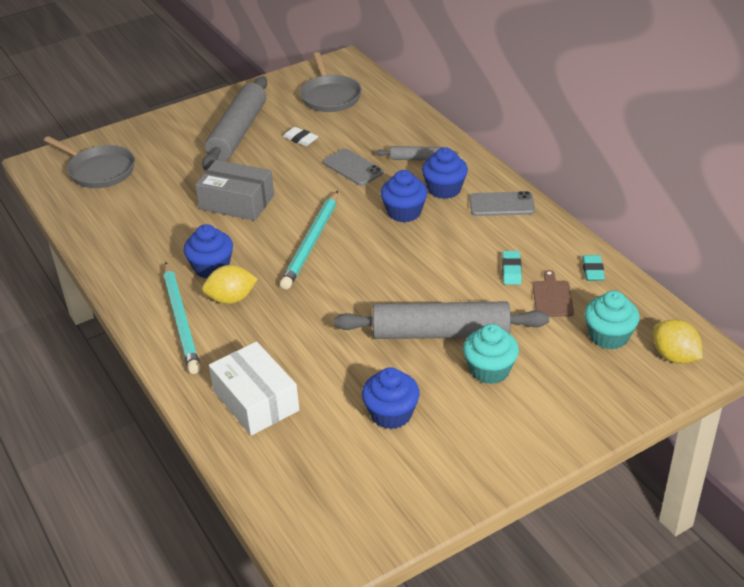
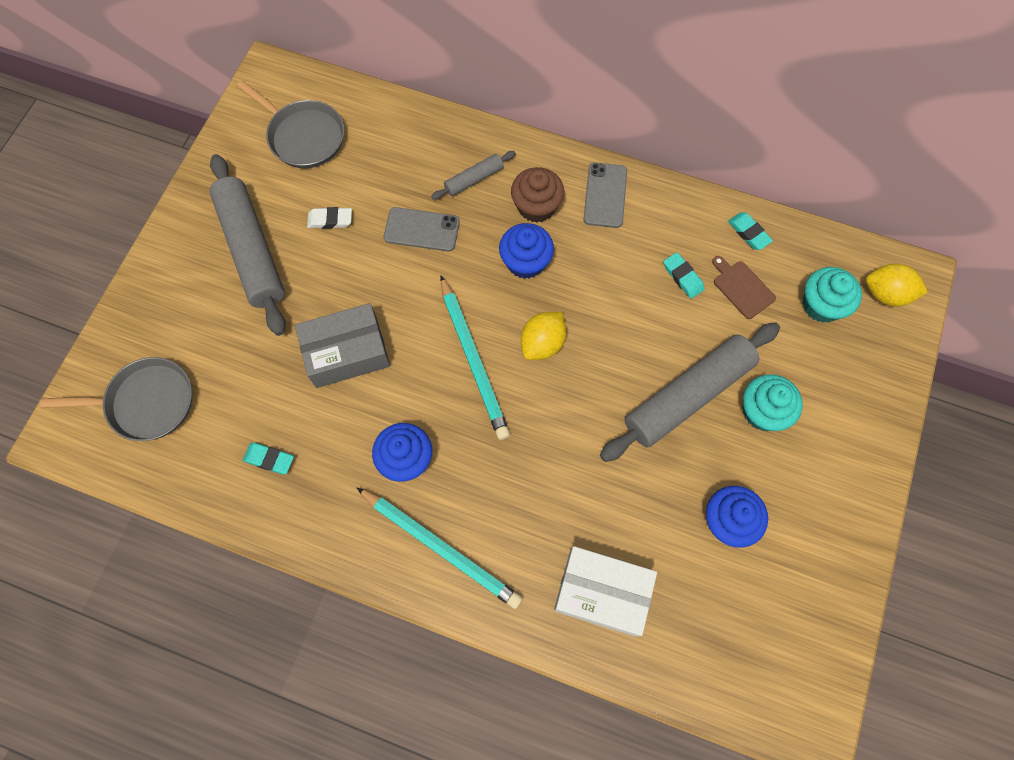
camera: 40 degrees left, 30 degrees up
yellow lemon [202,265,257,304] -> yellow lemon moved to [521,312,566,360]
blue cupcake [422,147,468,199] -> brown cupcake [511,167,564,223]
grey phone [469,191,535,216] -> grey phone turned 45 degrees counterclockwise [583,163,627,228]
none -> turquoise eraser [243,443,294,474]

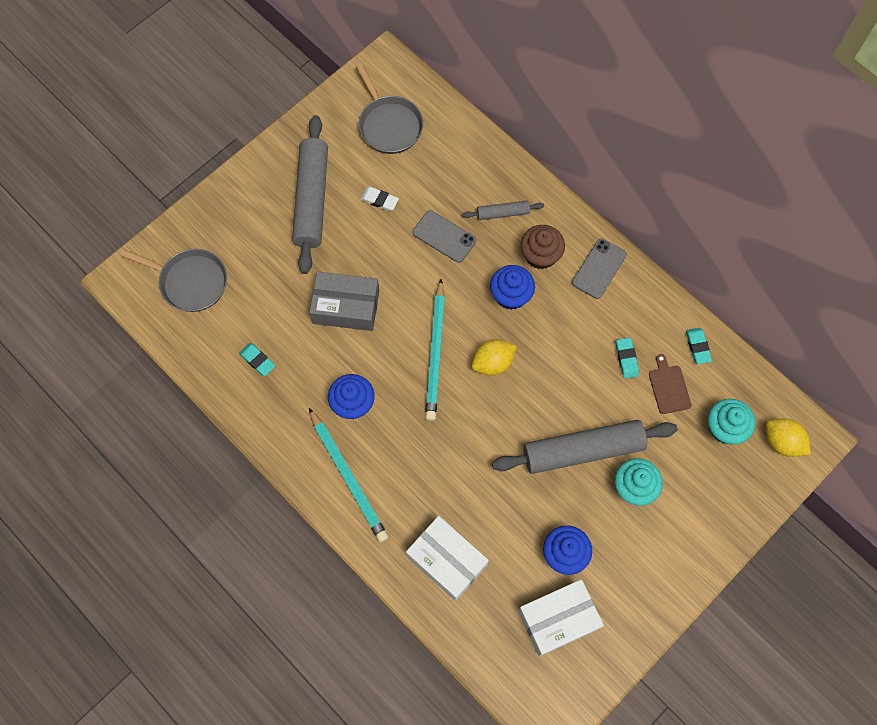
camera: 25 degrees right, 0 degrees up
none -> white box [518,579,604,657]

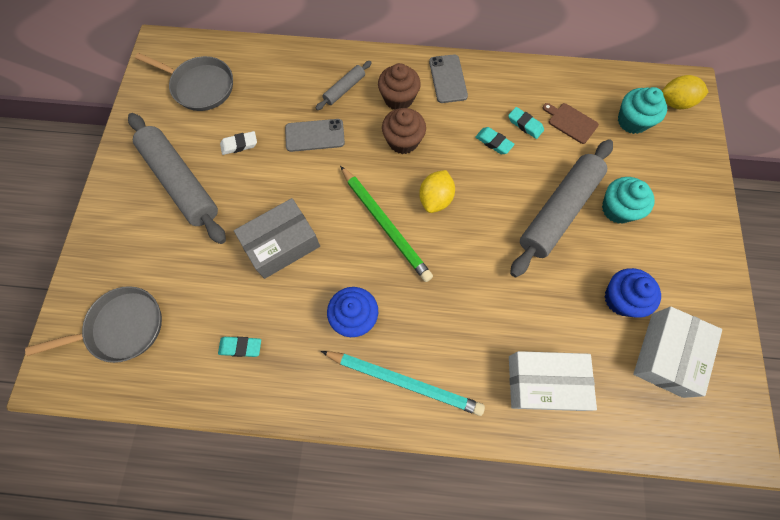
camera: 40 degrees left, 0 degrees up
turquoise pencil [425,279,445,421] -> green pencil [340,166,433,282]
blue cupcake [490,265,535,310] -> brown cupcake [382,108,426,154]
turquoise eraser [686,328,712,364] -> turquoise eraser moved to [475,127,515,154]

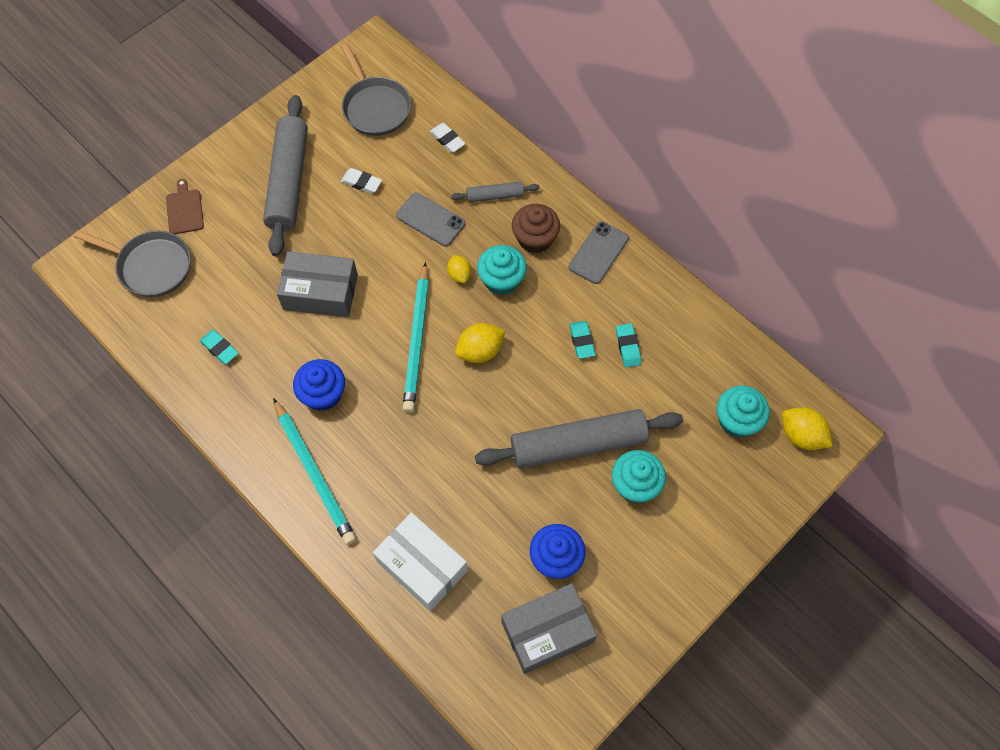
camera: 40 degrees right, 5 degrees down
green pencil [340,166,433,282] -> turquoise pencil [402,262,429,413]
brown cupcake [382,108,426,154] -> turquoise cupcake [477,245,527,295]
brown cutting board [543,103,599,144] -> brown cutting board moved to [166,179,204,234]
white box [633,307,722,398] -> grey box [501,583,597,674]
none -> white eraser [429,123,465,153]
none -> yellow lemon [447,255,471,283]

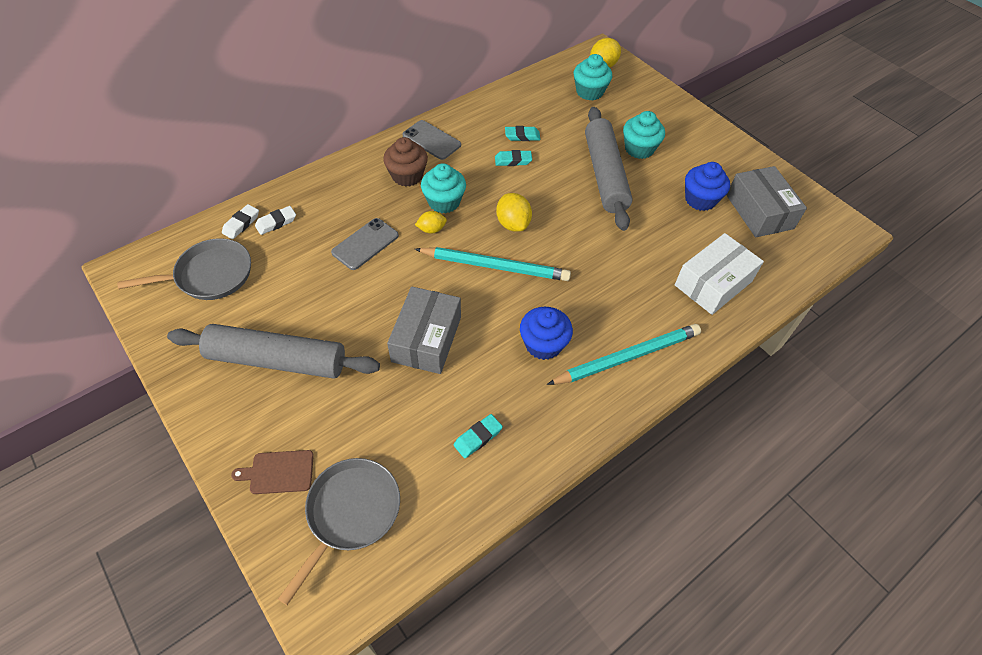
camera: 85 degrees left, 10 degrees down
white eraser [341,168,382,193] -> white eraser moved to [222,204,259,239]
grey rolling pin [451,181,539,203] -> none

